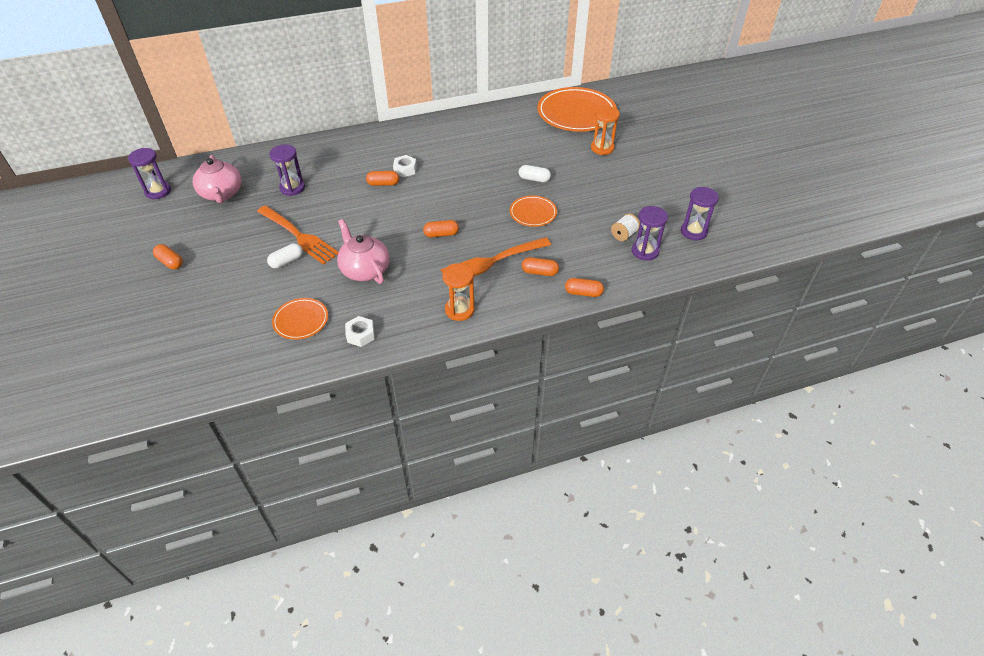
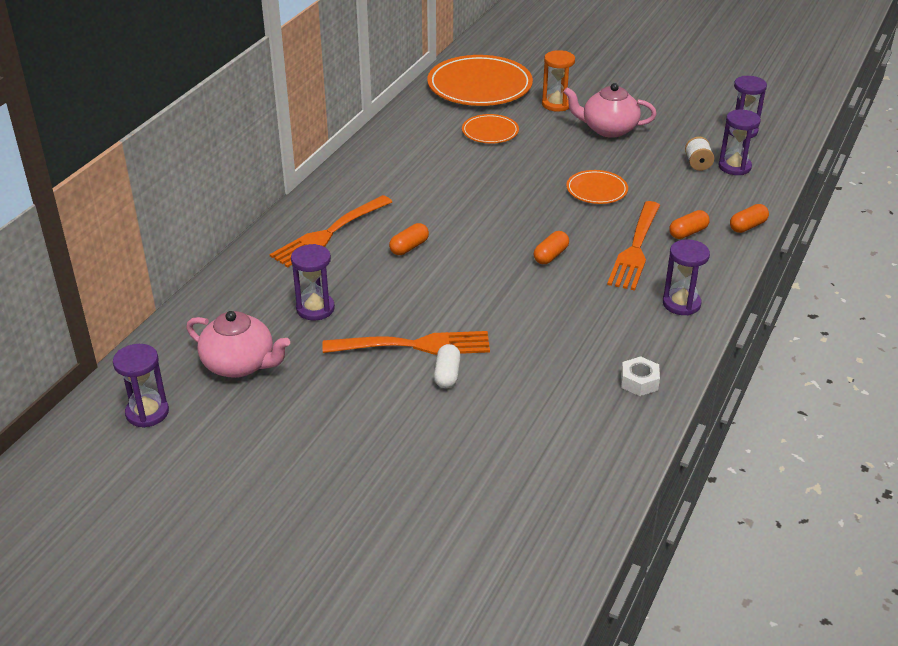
camera: 45 degrees left, 10 degrees down
orange capsule [153,244,183,269] -> none
orange plate [272,298,328,340] -> orange plate moved to [462,114,519,144]
pink teapot [337,219,390,284] -> pink teapot moved to [563,83,657,138]
white nut [393,155,417,177] -> none
orange hourglass [442,263,475,321] -> purple hourglass [663,239,710,315]
white capsule [519,165,551,182] -> none
none -> orange fork [270,195,392,268]

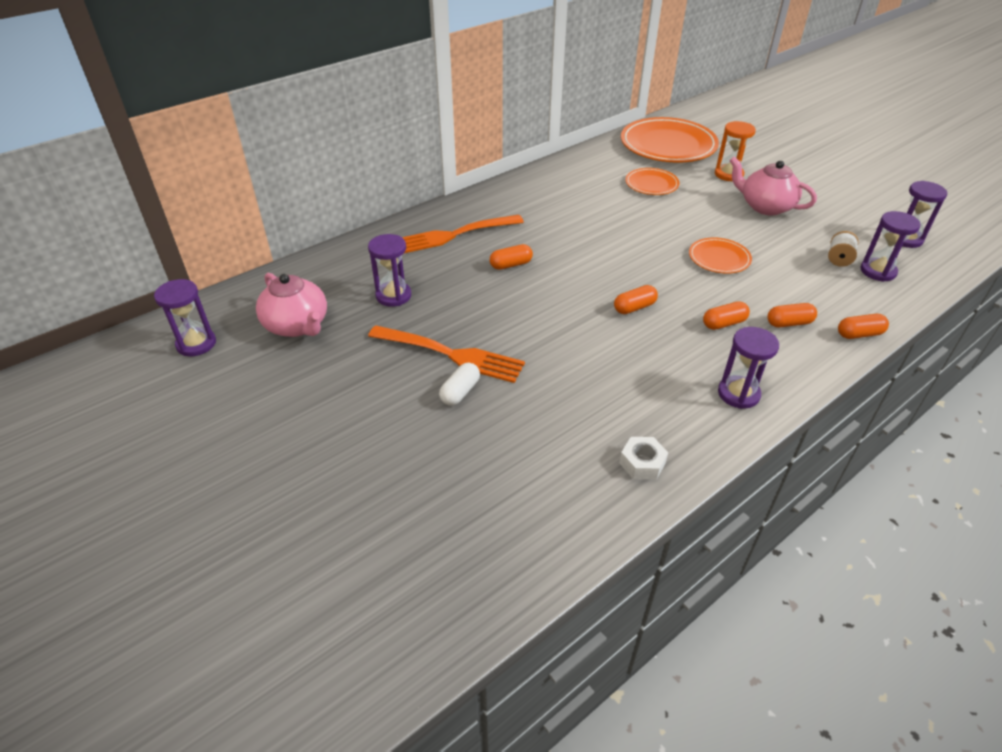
camera: 25 degrees right, 5 degrees up
orange fork [607,201,660,291] -> orange capsule [703,301,750,330]

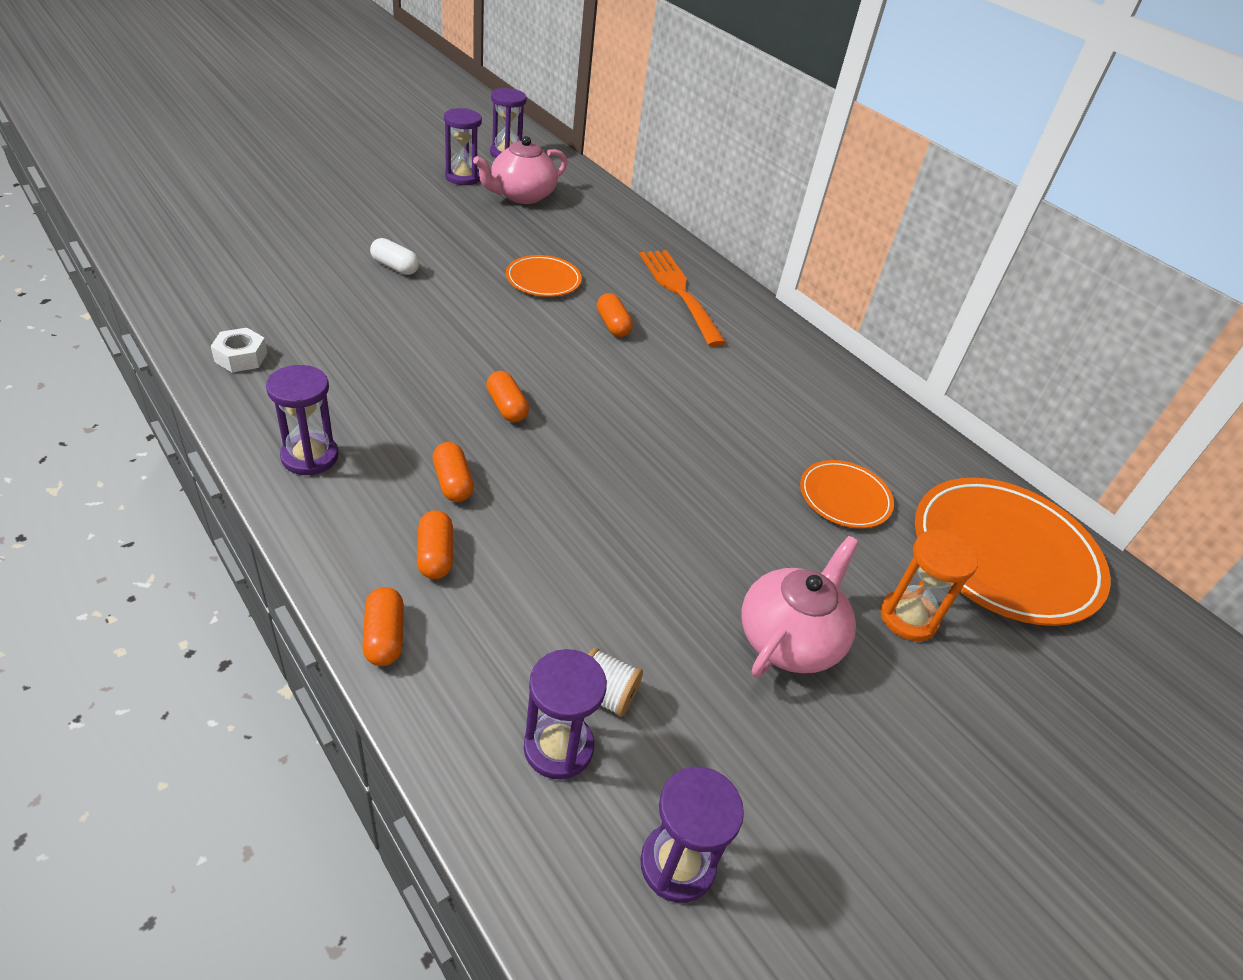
camera: 85 degrees right, 0 degrees up
purple hourglass [368,234,411,307] -> purple hourglass moved to [444,108,482,185]
orange fork [368,325,525,383] -> none
orange plate [689,237,752,274] -> orange plate moved to [506,255,582,297]

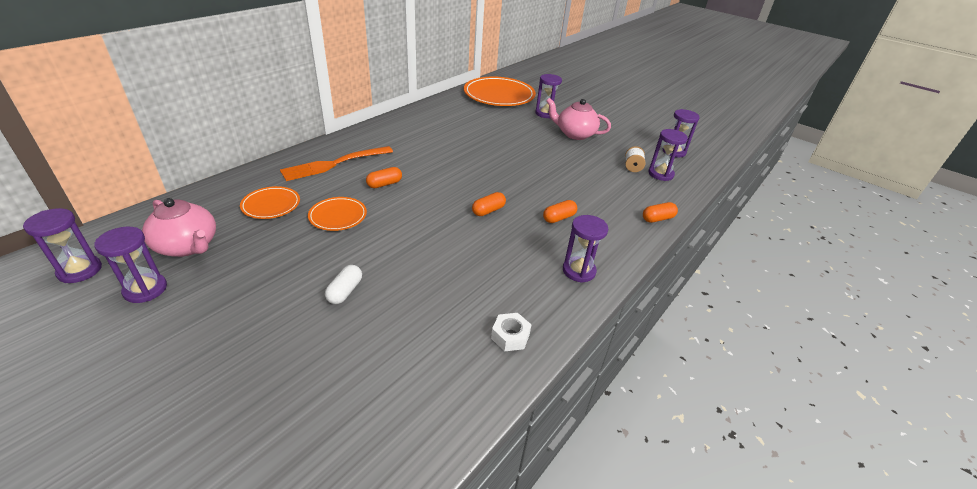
camera: 100 degrees left, 5 degrees down
orange capsule [417,510,453,579] -> none
orange plate [800,460,894,528] -> orange plate moved to [240,186,300,219]
orange hourglass [880,530,978,641] -> purple hourglass [535,74,562,118]

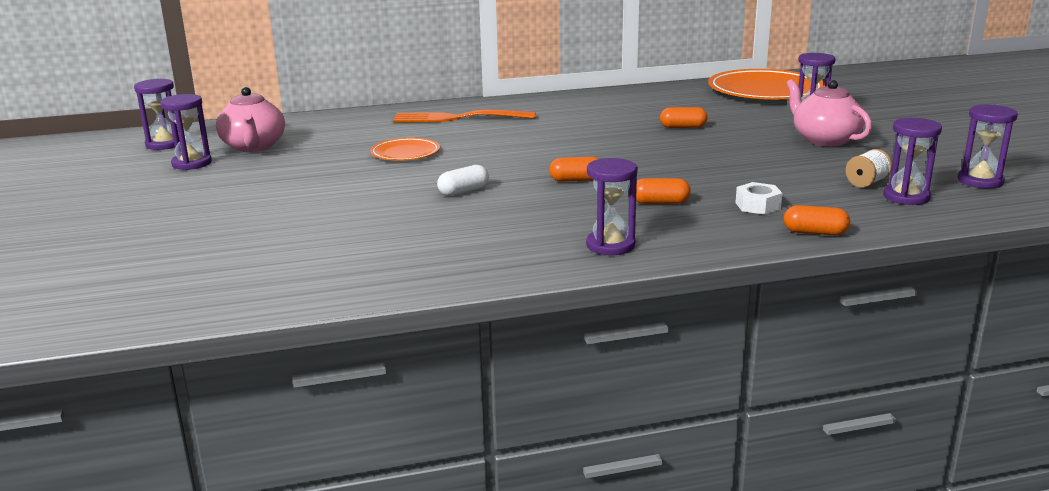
camera: 40 degrees right, 15 degrees down
orange plate [240,186,300,219] -> none
white capsule [325,265,362,304] -> white capsule moved to [437,165,489,196]
orange capsule [366,167,402,188] -> orange capsule moved to [660,107,708,128]
white nut [491,313,531,351] -> white nut moved to [735,182,782,215]

